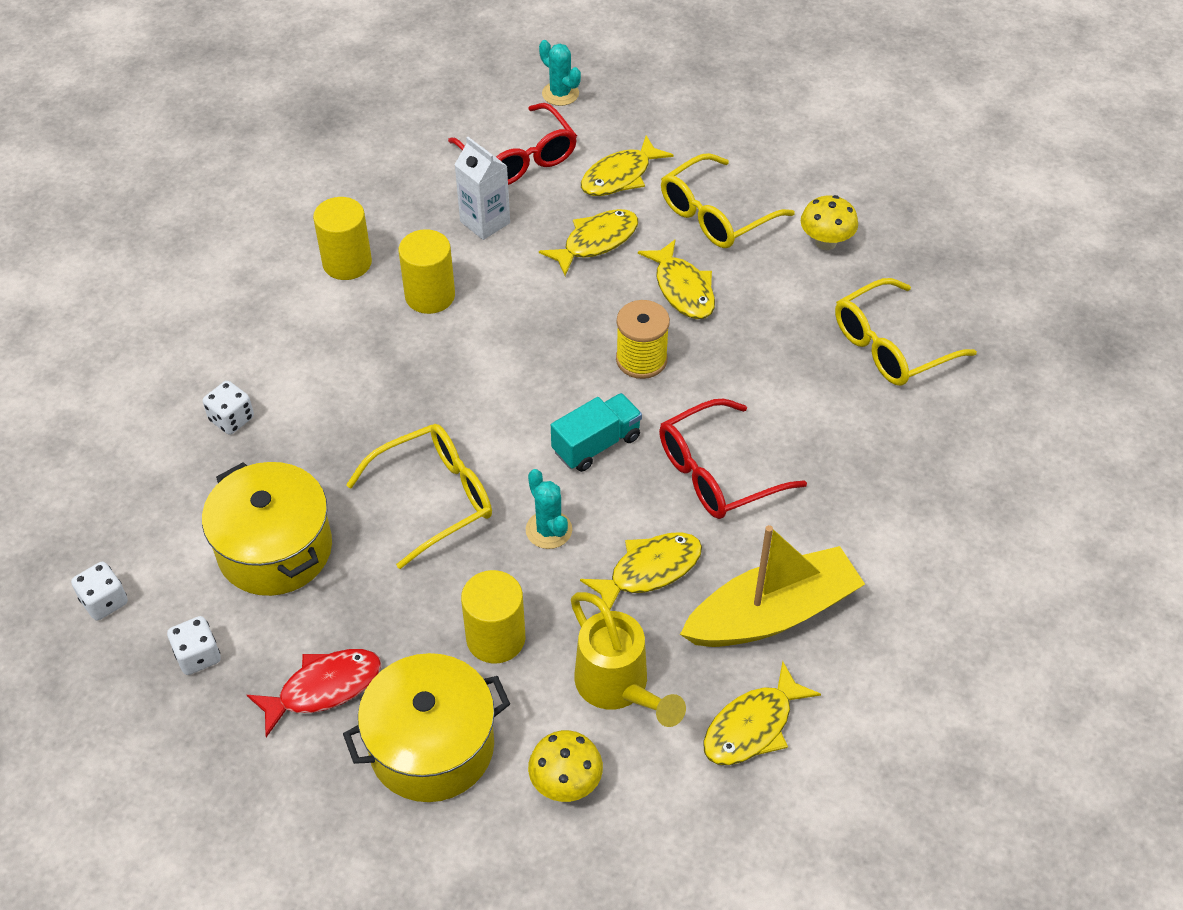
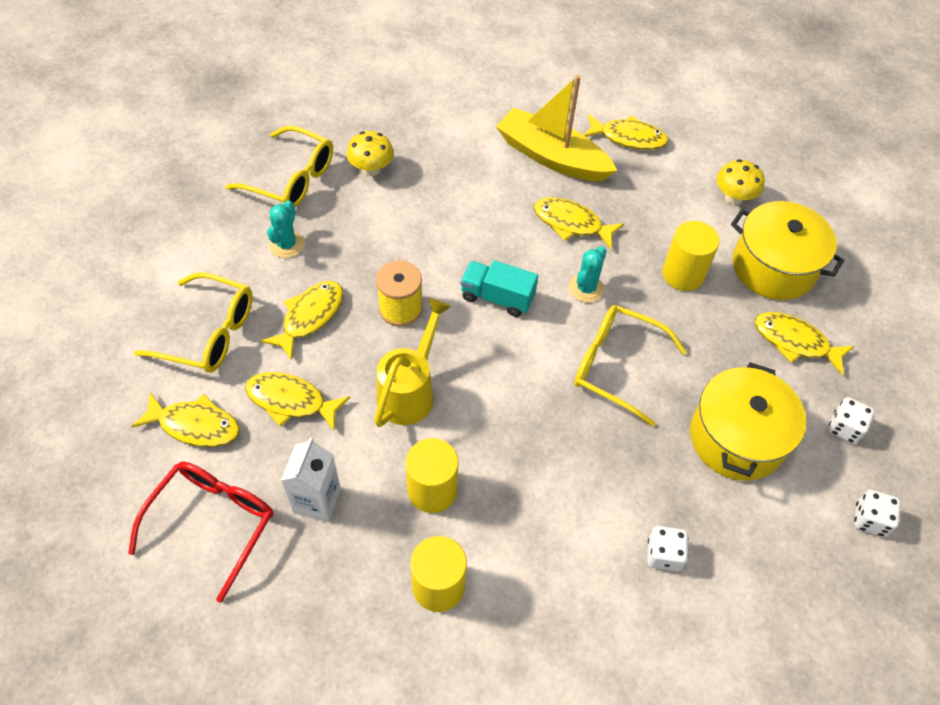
camera: 125 degrees left, 5 degrees up
red fish [247,649,381,737] -> yellow fish [755,312,854,376]
turquoise cactus [539,40,581,106] -> turquoise cactus moved to [267,200,304,258]
yellow watering can [571,592,686,727] -> yellow watering can moved to [374,298,451,427]
red glasses [659,399,807,519] -> none
yellow mushroom [801,195,858,250] -> yellow mushroom moved to [347,131,394,176]

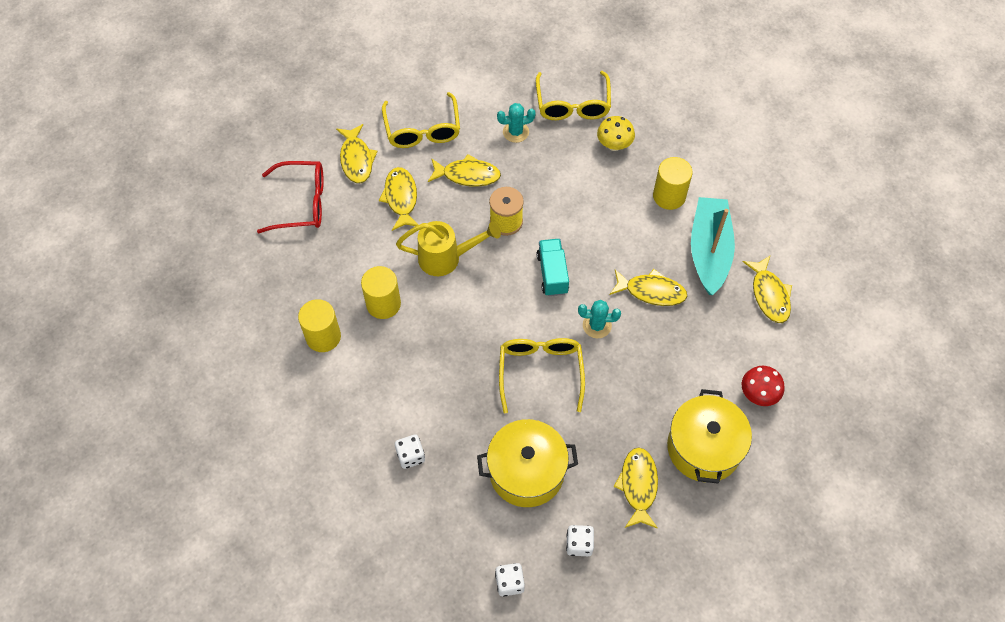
camera: 65 degrees right, 5 degrees up
white carton [281,438,341,522] -> none
yellow boat [496,75,617,181] -> turquoise boat [691,197,735,295]
yellow fish [534,198,624,250] -> yellow fish turned 105 degrees clockwise [610,269,687,306]
yellow cylinder [662,221,719,291] -> yellow cylinder moved to [653,157,693,210]
yellow mushroom [717,159,765,205] -> red mushroom [742,366,785,406]

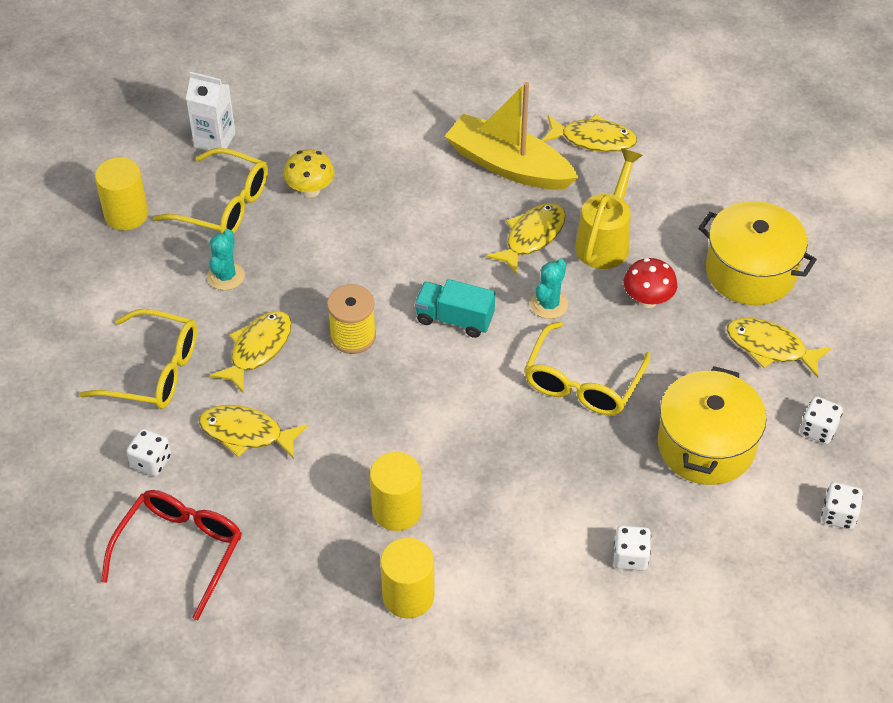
camera: 65 degrees left, 10 degrees down
yellow fish [336,124,378,183] -> white dice [126,429,171,476]
yellow watering can [396,221,501,276] -> yellow watering can moved to [575,149,643,269]
yellow glasses [499,338,585,413] -> yellow glasses turned 90 degrees counterclockwise [524,322,651,416]
yellow cylinder [653,157,693,210] -> yellow cylinder moved to [95,157,148,230]
turquoise boat [691,197,735,295] -> yellow boat [445,82,579,190]
red mushroom [742,366,785,406] -> red mushroom moved to [624,258,677,308]
none -> white carton [186,72,235,155]

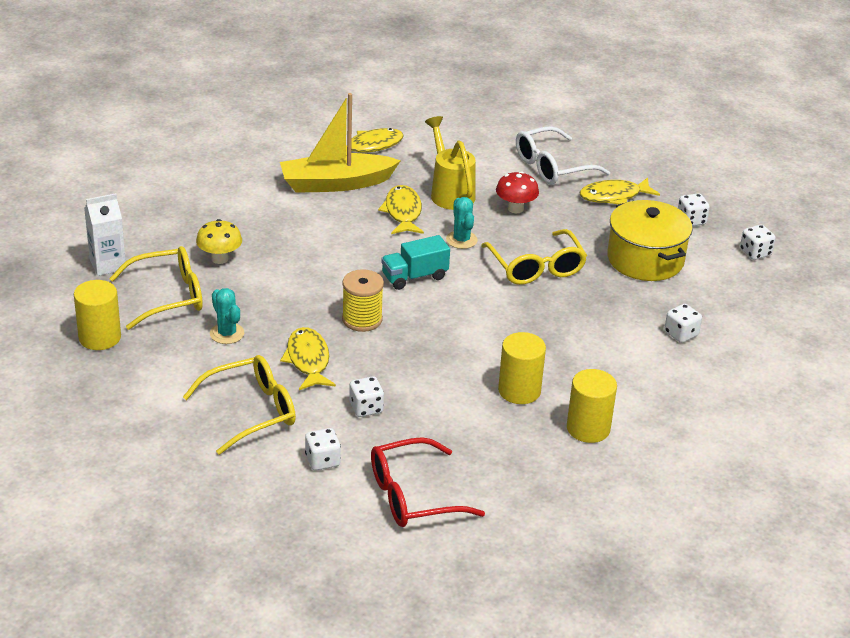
camera: 45 degrees left, 15 degrees down
red glasses [101,490,242,620] -> red glasses turned 90 degrees counterclockwise [371,437,485,527]
yellow fish [199,405,307,459] -> white dice [349,377,384,417]
yellow pot [698,201,817,305] -> white glasses [516,126,610,185]

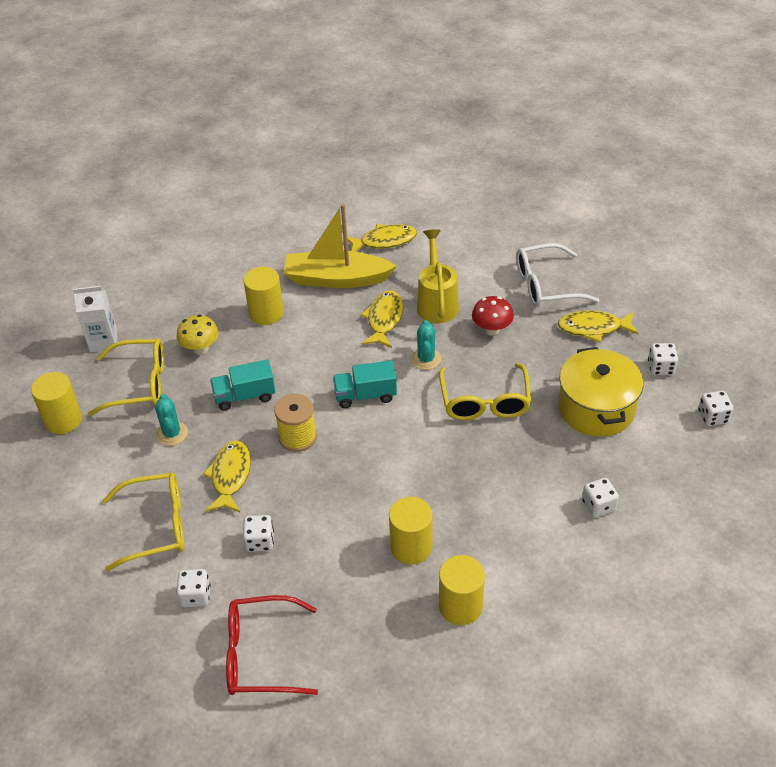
camera: 20 degrees right, 10 degrees up
none -> turquoise truck [210,359,276,411]
none -> yellow cylinder [243,267,284,325]

